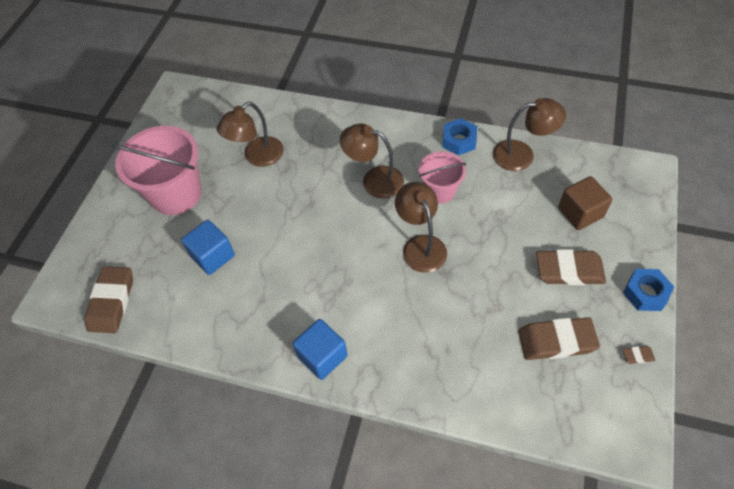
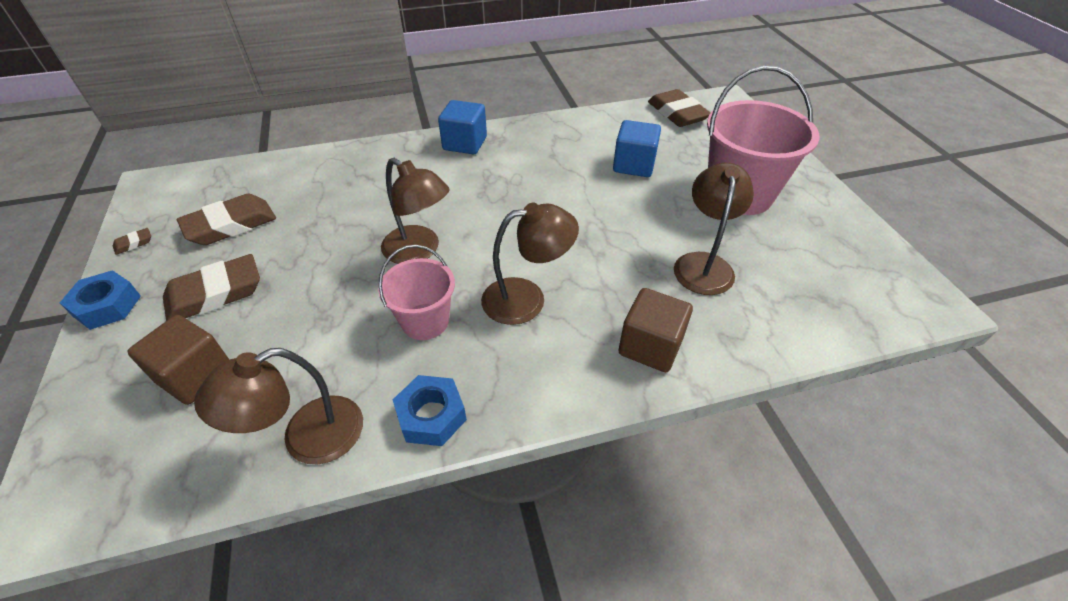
camera: 145 degrees right, 10 degrees down
none -> brown cube [619,288,693,372]

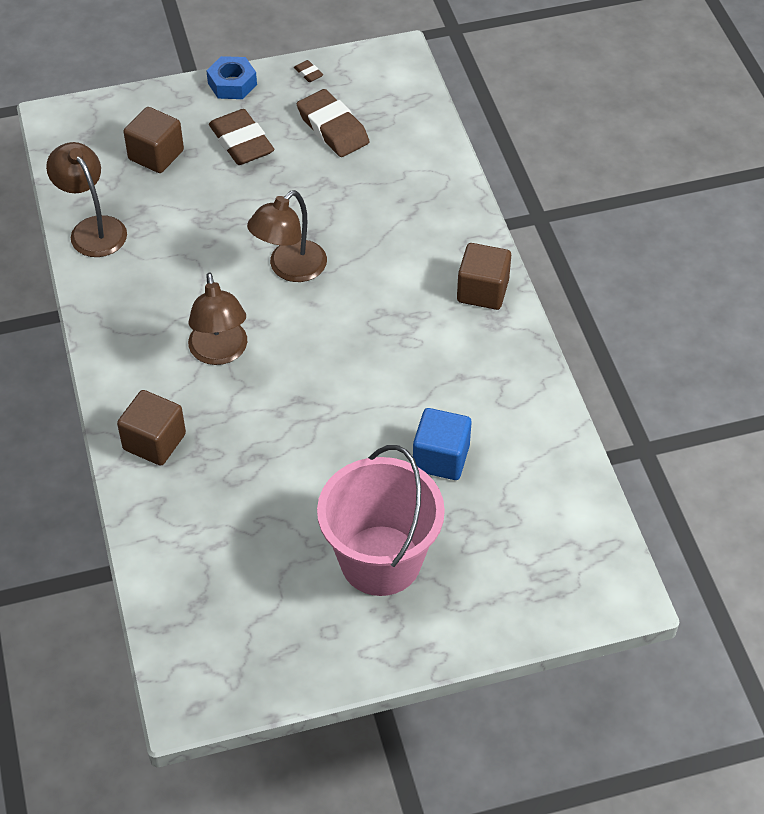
camera: 90 degrees right, 5 degrees up
pink bucket [378,245,455,340] -> none
blue nut [393,375,467,446] -> none
blue cube [438,100,487,154] -> brown cube [457,243,511,310]
brown eraser [648,89,711,127] -> none
brown lamp [674,163,754,295] -> none

